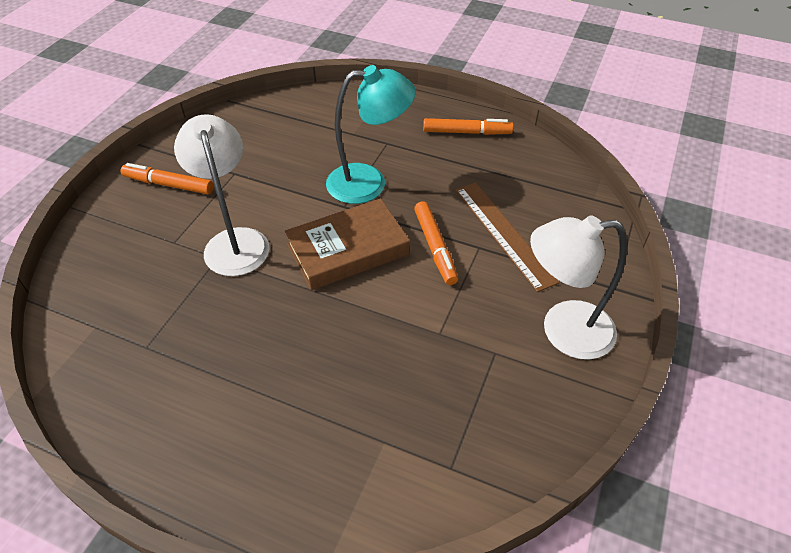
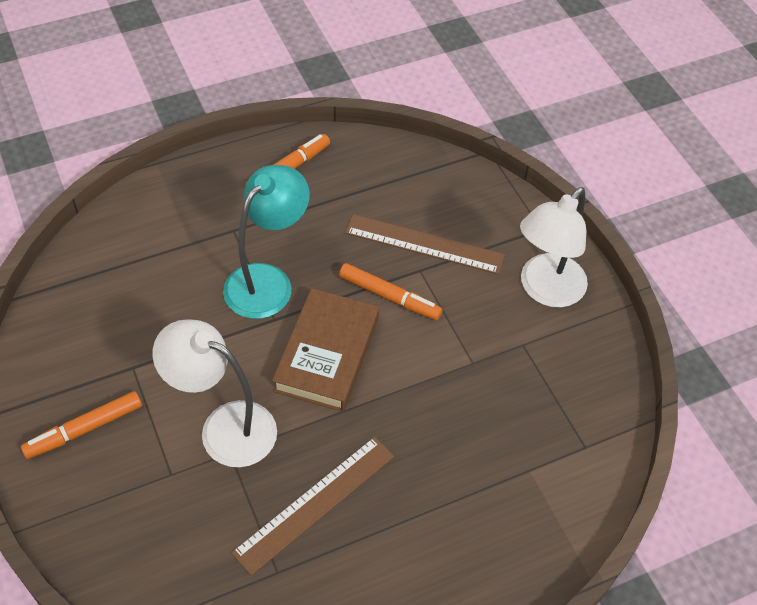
camera: 50 degrees left, 5 degrees up
none -> brown ruler [231,437,395,576]

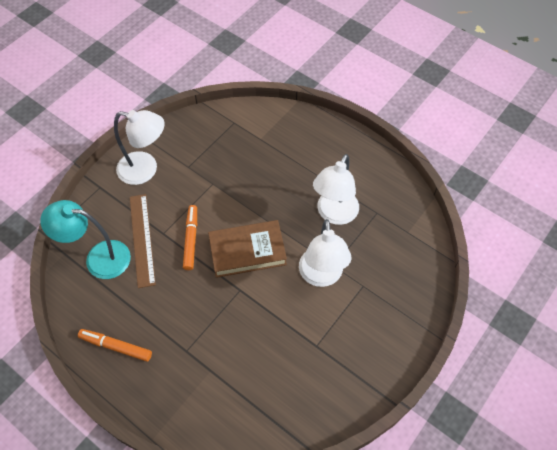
camera: 115 degrees left, 5 degrees up
orange marker [21,391,142,459] -> none
turquoise lamp [223,165,310,319] -> turquoise lamp moved to [40,200,131,279]
brown ruler [231,437,395,576] -> white lamp [313,154,359,225]

